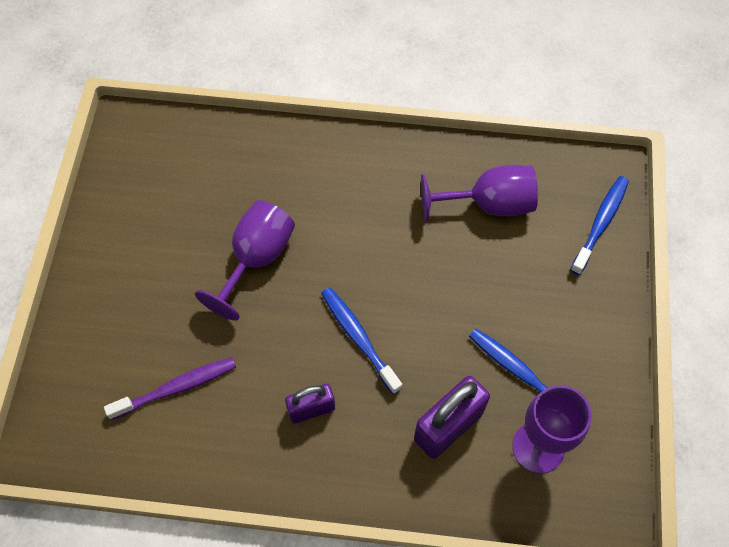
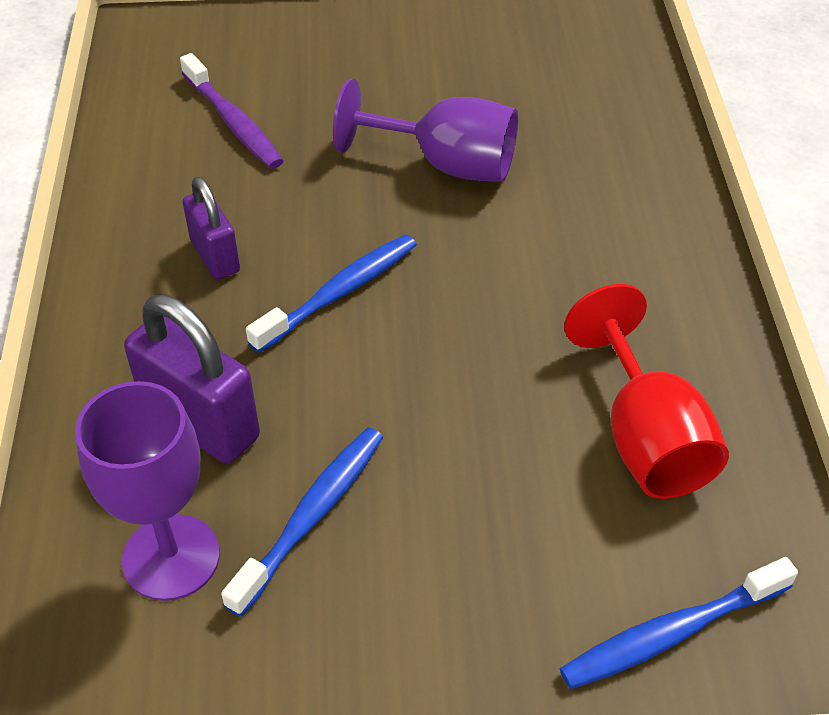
camera: 80 degrees right, 15 degrees down
purple goblet [421,165,538,222] -> red goblet [564,284,729,499]
blue toothbrush [570,176,629,275] -> blue toothbrush turned 135 degrees clockwise [560,557,798,689]

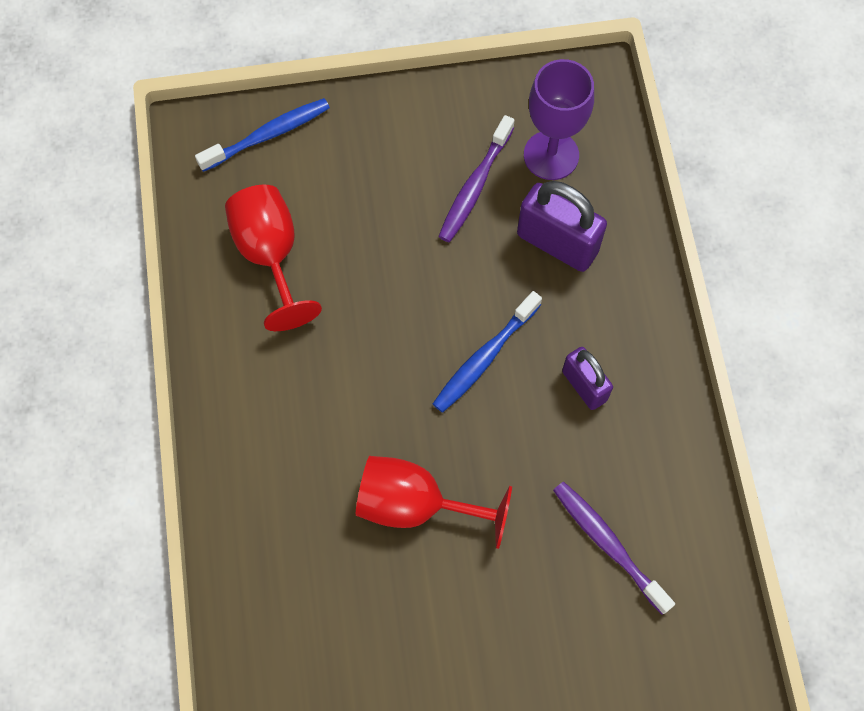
camera: 175 degrees right, 20 degrees up
blue toothbrush [221,427,383,617] -> purple toothbrush [438,115,515,242]
purple goblet [333,79,518,182] -> red goblet [356,456,512,549]

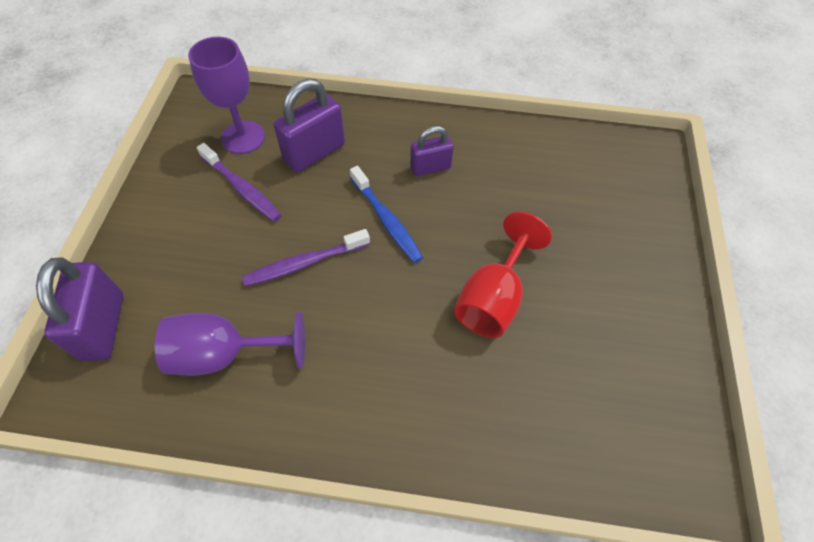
camera: 75 degrees left, 10 degrees down
blue toothbrush [195,98,330,172] -> purple padlock [36,257,123,361]
red goblet [225,184,322,331] -> purple goblet [155,311,305,376]
purple toothbrush [553,482,675,615] -> purple toothbrush moved to [242,229,370,287]

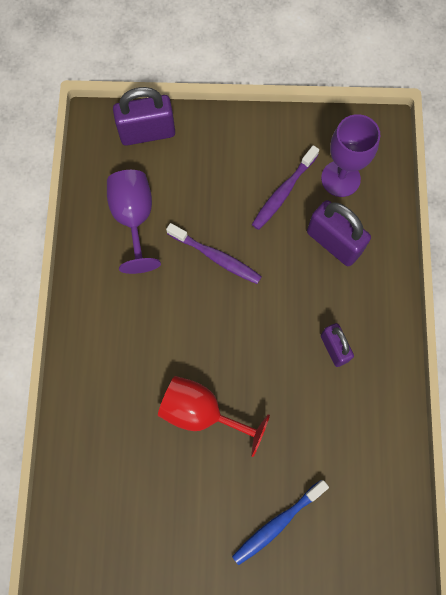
camera: 85 degrees right, 15 degrees up
purple toothbrush [242,229,370,287] -> purple toothbrush turned 150 degrees clockwise [166,223,262,284]
blue toothbrush [350,166,423,263] -> blue toothbrush moved to [232,480,329,565]

